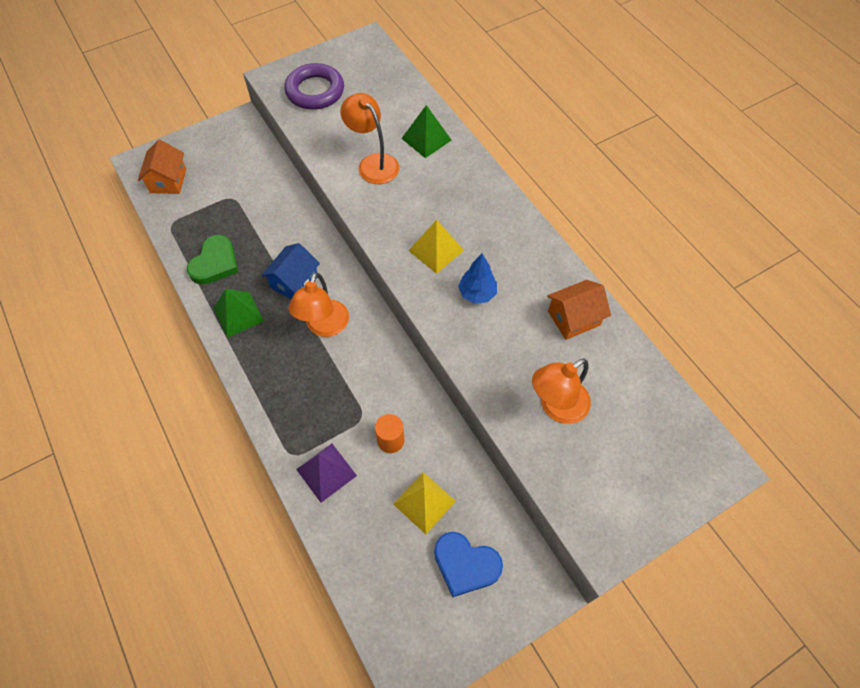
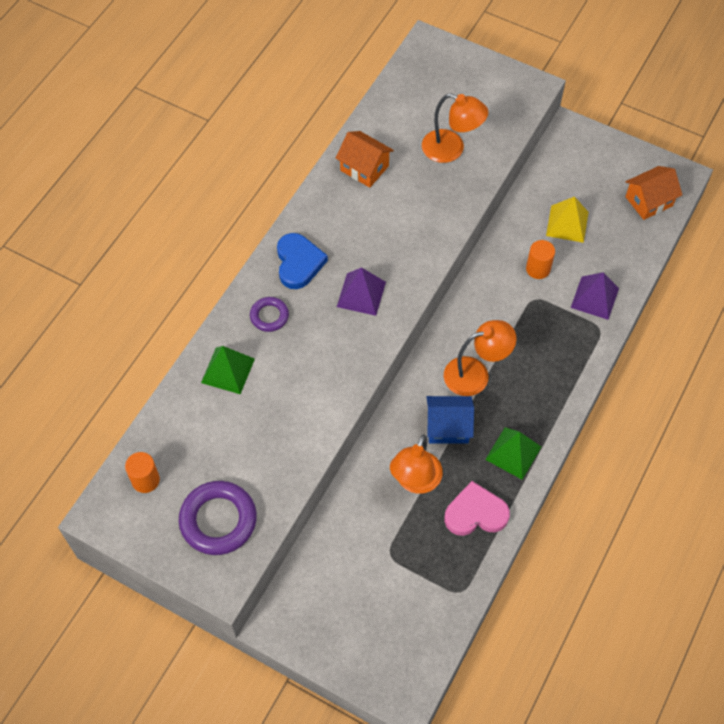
camera: 120 degrees left, 0 degrees up
orange house [138,139,186,194] -> orange house moved to [625,166,682,220]
green heart [187,235,238,285] -> pink heart [444,481,510,536]
orange lamp [340,93,399,184] -> orange lamp moved to [390,435,443,494]
yellow pyramid [408,220,464,274] -> purple pyramid [337,267,386,316]
blue heart [434,532,503,597] -> blue heart moved to [277,233,328,289]
blue tree [458,254,497,304] -> none
none -> orange cylinder [125,452,160,493]
none -> purple ring [250,297,289,332]

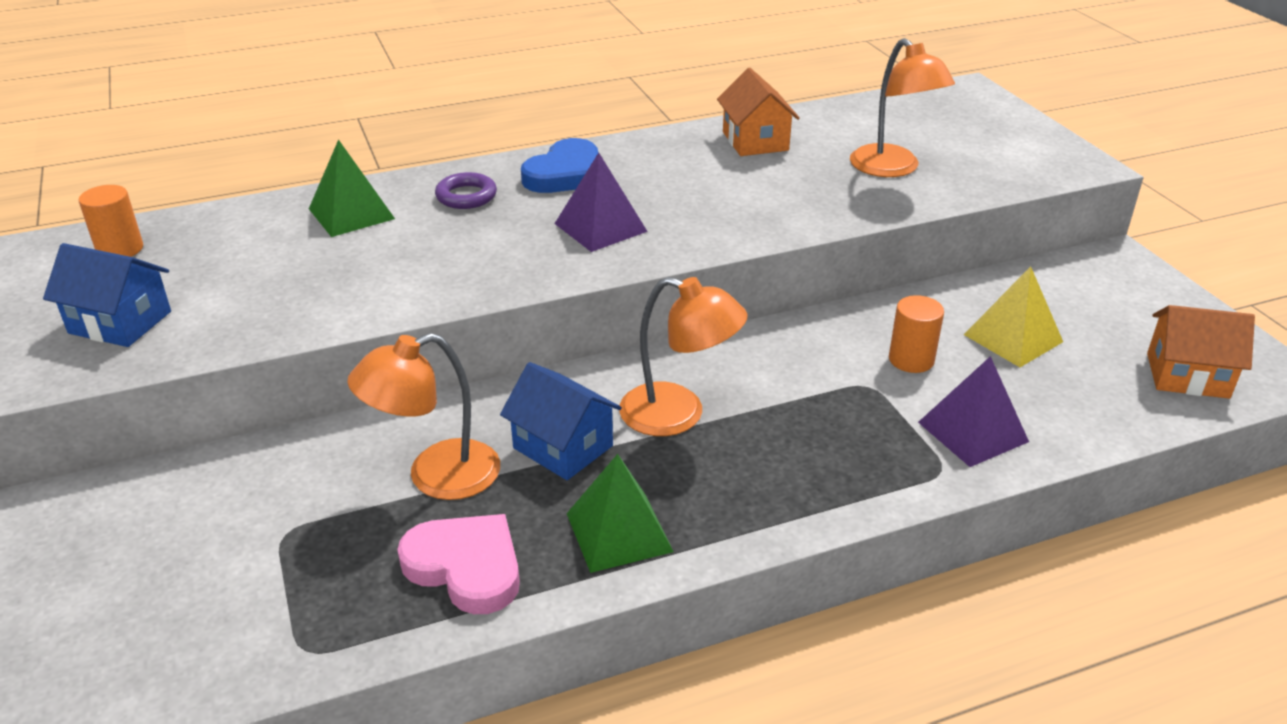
camera: 40 degrees right, 25 degrees down
purple ring [179,481,257,555] -> blue house [43,243,171,347]

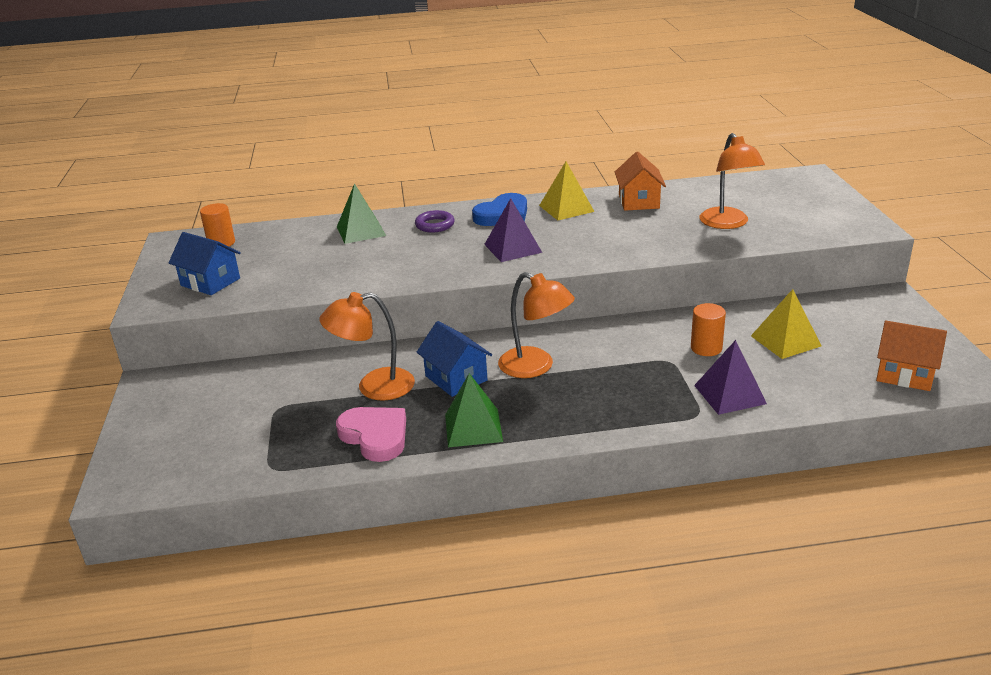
camera: 15 degrees right, 5 degrees down
none -> yellow pyramid [539,162,595,220]

